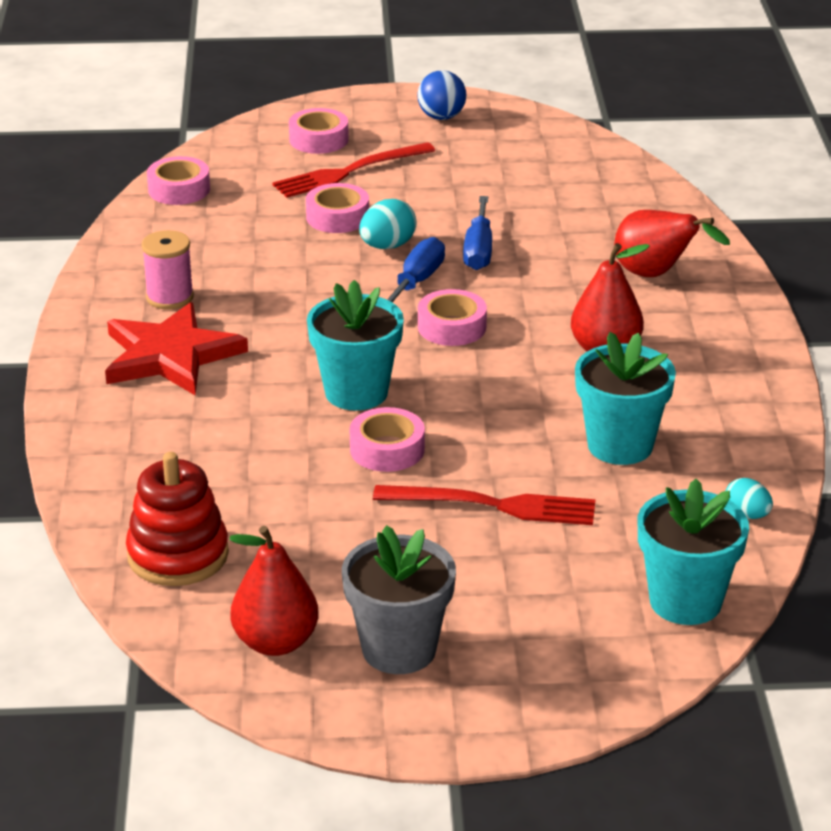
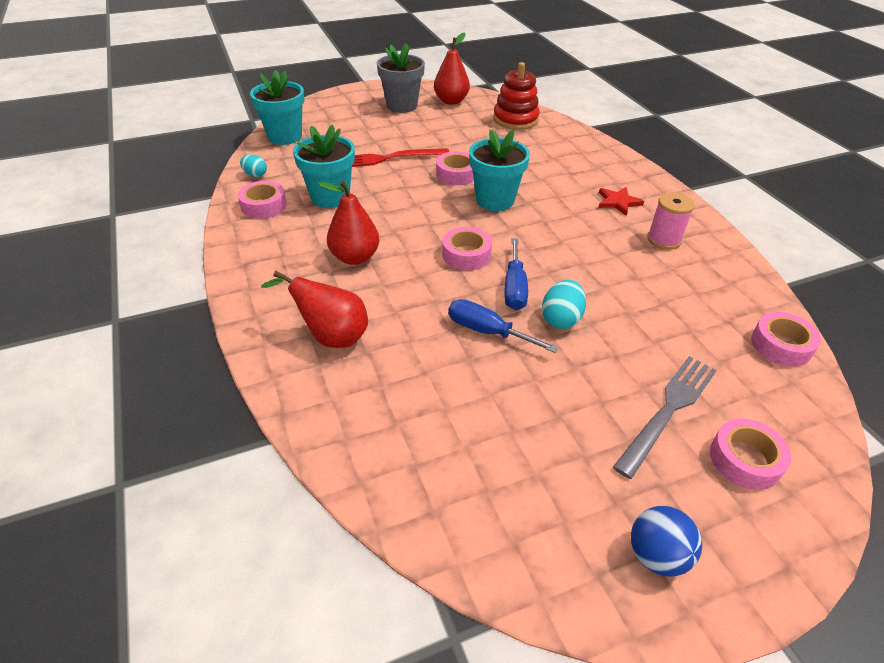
camera: 160 degrees right, 10 degrees up
red star [105,302,248,395] -> red star [598,187,644,216], size x0.50
red fork [272,142,435,198] -> grey fork [613,356,717,479]
pink tape [306,183,369,233] -> pink tape moved to [238,181,287,219]
blue screwdriver [463,196,492,270] -> blue screwdriver turned 45 degrees counterclockwise [448,299,558,353]

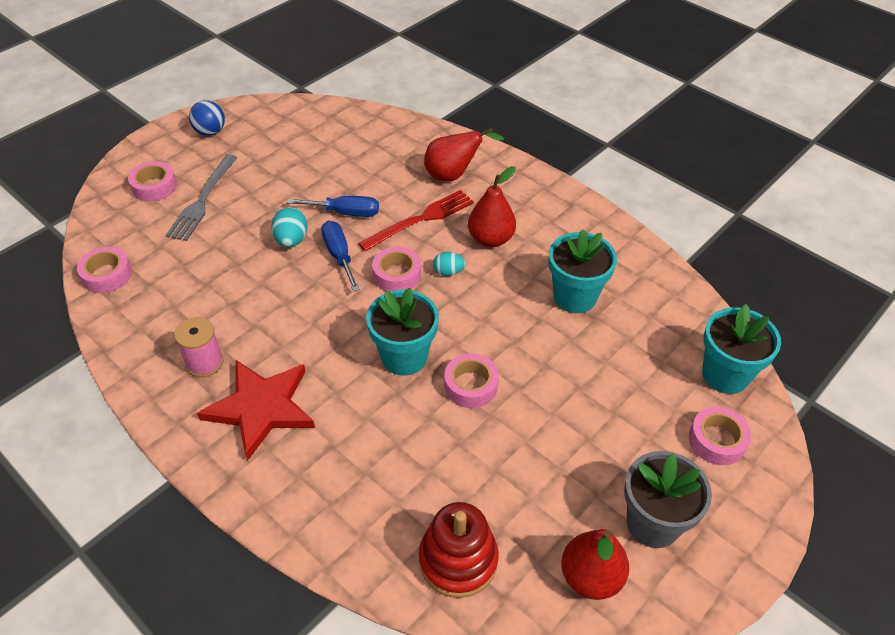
camera: 155 degrees right, 5 degrees up
pink tape [238,181,287,219] -> pink tape moved to [689,407,751,465]
turquoise egg [240,154,267,177] -> turquoise egg moved to [433,252,465,276]
red fork [352,148,449,167] -> red fork moved to [358,190,474,251]
red star [598,187,644,216] -> red star [197,360,315,461], size x1.98

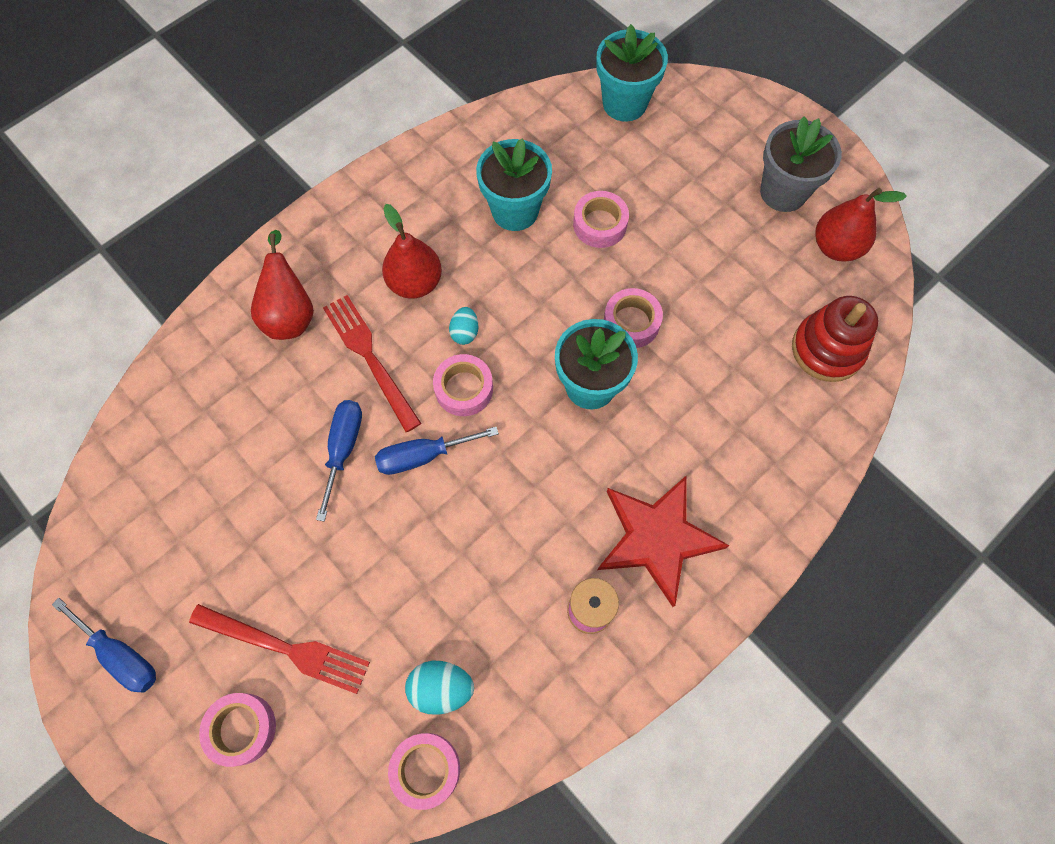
camera: 85 degrees left, 20 degrees up
grey fork [166,154,238,241] -> red fork [189,604,370,694]
blue ball [189,100,225,136] -> blue screwdriver [52,598,156,693]
turquoise egg [271,207,308,248] -> turquoise egg moved to [405,661,474,715]
pink tape [689,407,751,465] -> pink tape moved to [573,191,629,248]

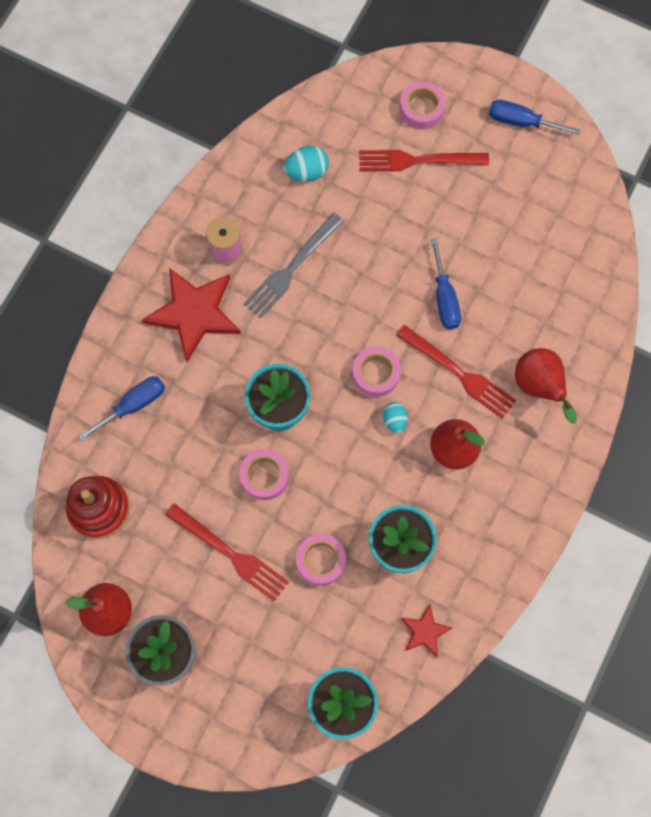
camera: 160 degrees right, 5 degrees up
blue screwdriver [375,427,499,475] -> blue screwdriver moved to [78,376,165,441]
pink tape [388,733,460,810] -> none
none -> red fork [165,503,289,602]
none -> grey fork [244,213,344,318]
none -> red star [401,604,452,658]

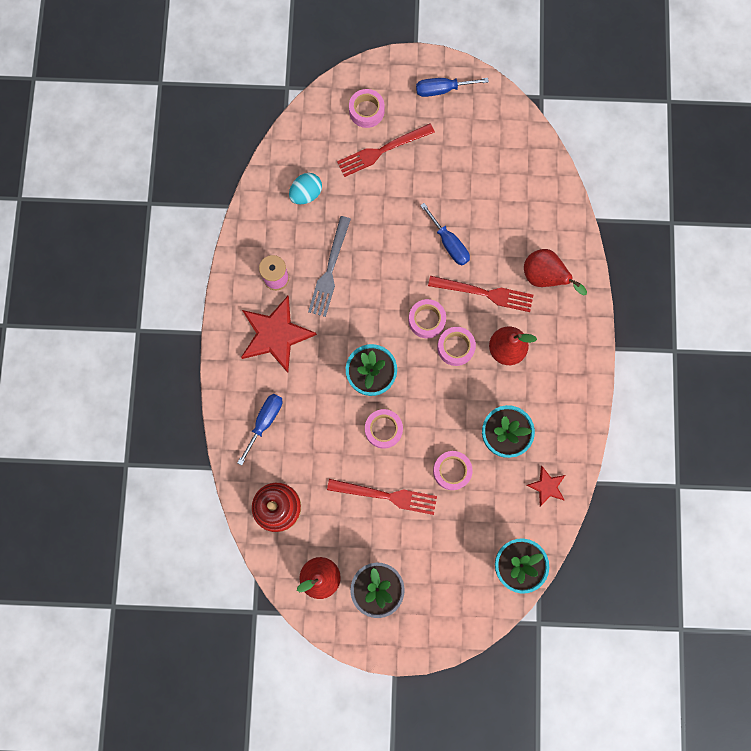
camera: 25 degrees left, 5 degrees up
turquoise egg [383,402,408,433] -> pink tape [437,327,476,366]

